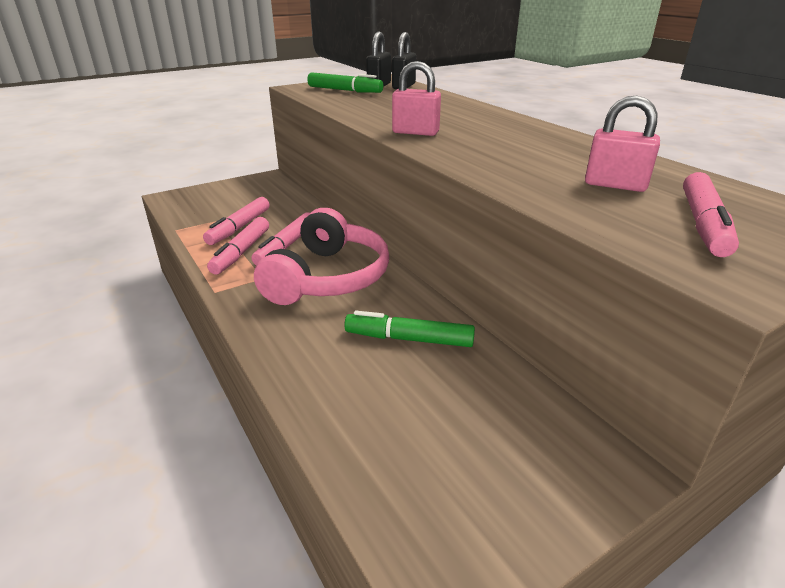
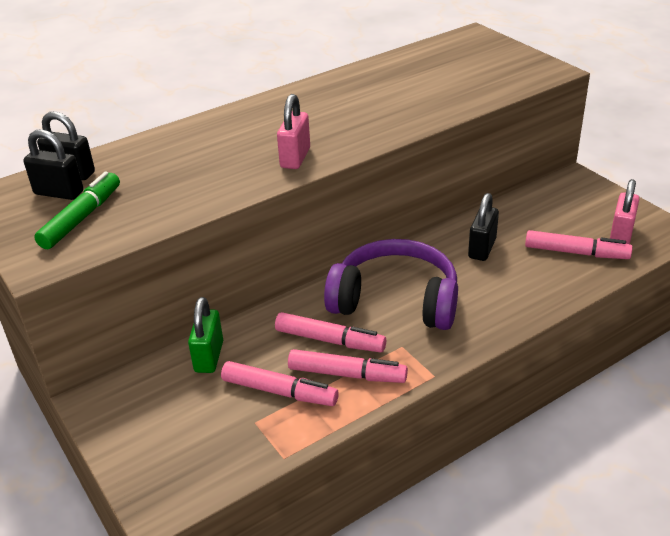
camera: 90 degrees left, 5 degrees up
pink headphones [254,208,390,305] -> purple headphones [324,239,458,330]
green marker [344,311,475,347] -> black padlock [468,193,499,261]
pink padlock [585,96,660,192] -> pink padlock moved to [610,179,639,244]
pink marker [683,172,739,257] -> pink marker moved to [525,230,633,259]
none -> green padlock [188,297,223,373]

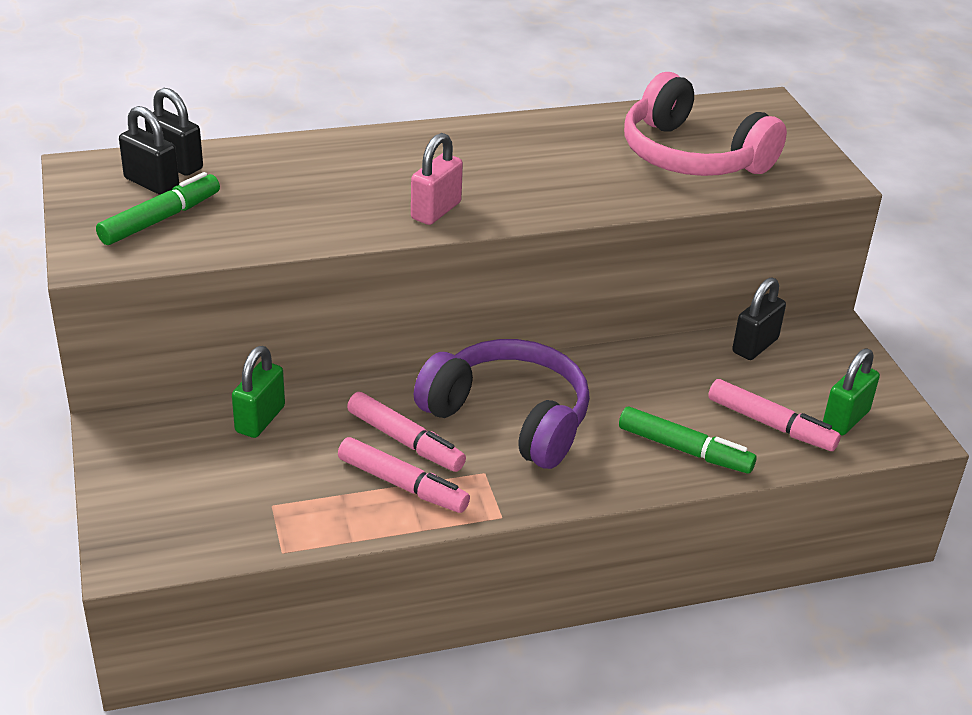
camera: 15 degrees right, 0 degrees up
pink marker [221,361,339,406] -> none
black padlock [468,193,499,261] -> black padlock moved to [732,277,786,360]
pink padlock [610,179,639,244] -> green padlock [823,348,880,435]
none -> green marker [619,407,757,474]
none -> pink headphones [624,72,787,176]

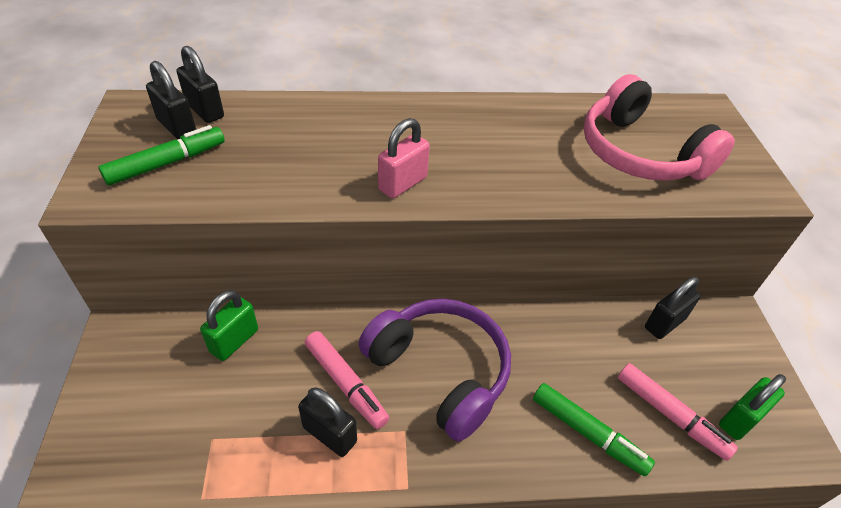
camera: 10 degrees right, 10 degrees up
pink marker [338,437,470,513] -> black padlock [298,387,357,457]

